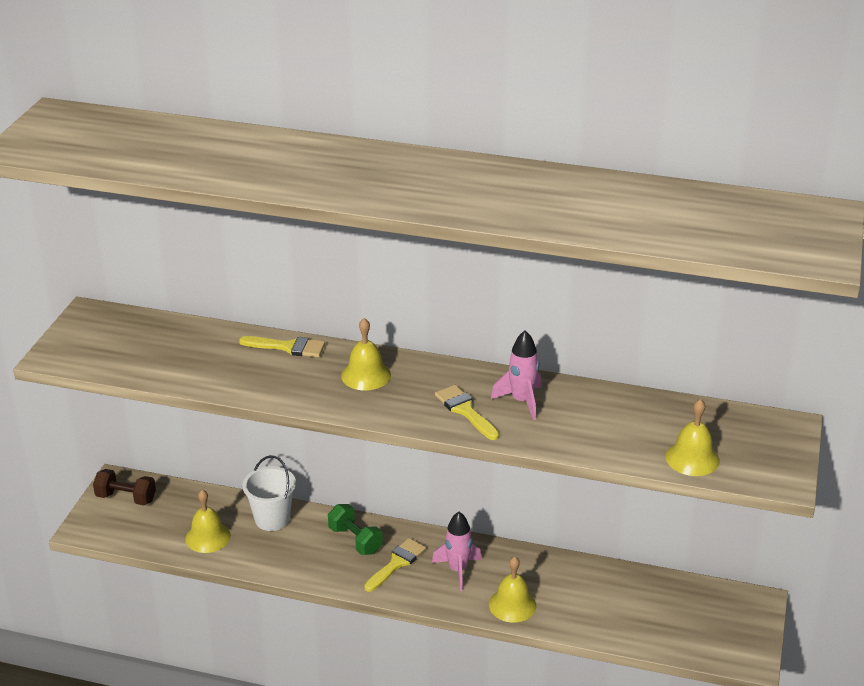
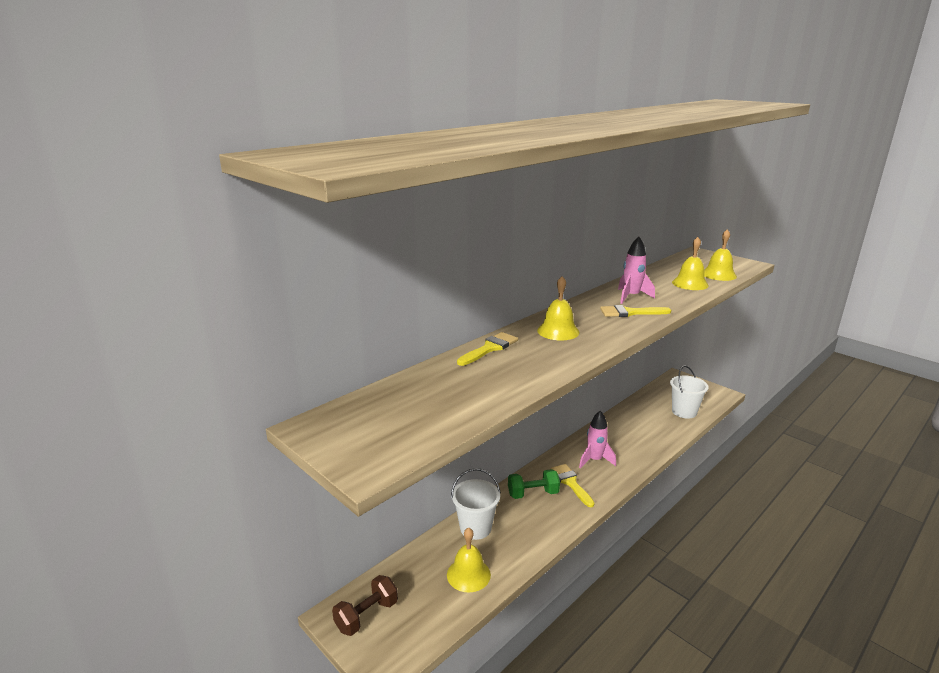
camera: 60 degrees left, 10 degrees down
yellow bell [489,556,536,622] -> yellow bell moved to [672,237,709,290]
none -> white bucket [670,365,709,419]

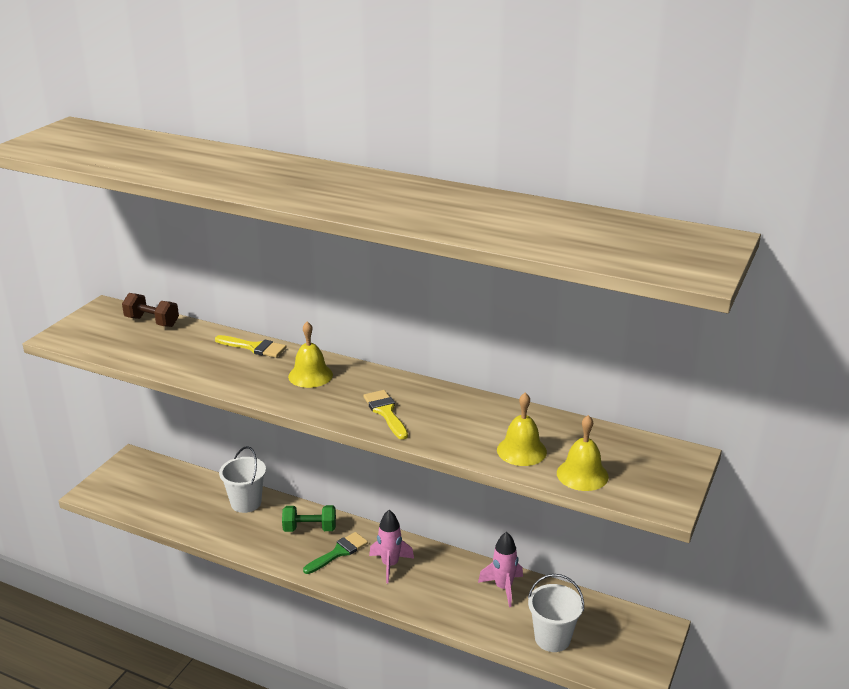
camera: 70 degrees right, 5 degrees up
brown dumbbell [332,575,398,636] -> brown dumbbell moved to [122,293,179,327]
yellow bell [447,527,491,593] -> none
green dumbbell [508,469,560,499] -> green dumbbell turned 60 degrees counterclockwise [282,505,336,532]
yellow brush [551,464,595,507] -> green brush [303,532,368,574]
pink rocket [618,236,655,304] -> pink rocket moved to [478,532,523,607]

